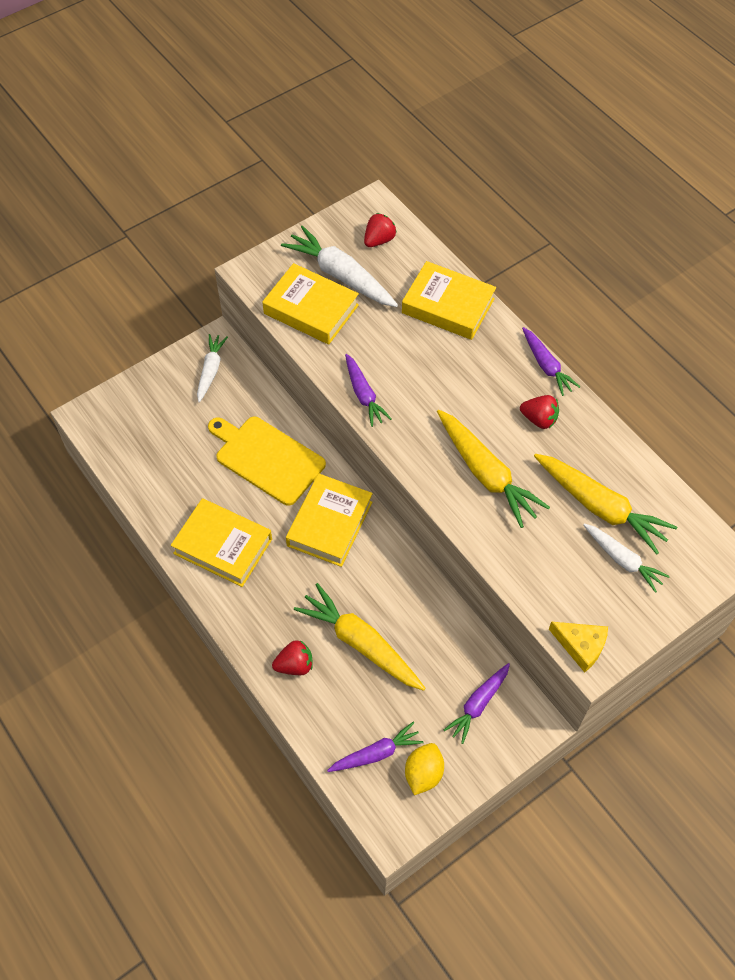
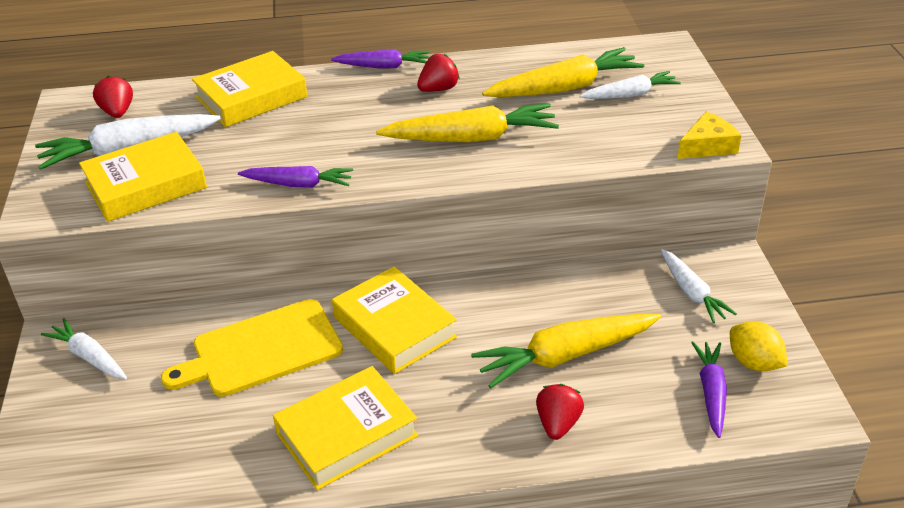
camera: 60 degrees left, 20 degrees down
purple carrot [444,663,510,744] -> white carrot [661,249,737,323]

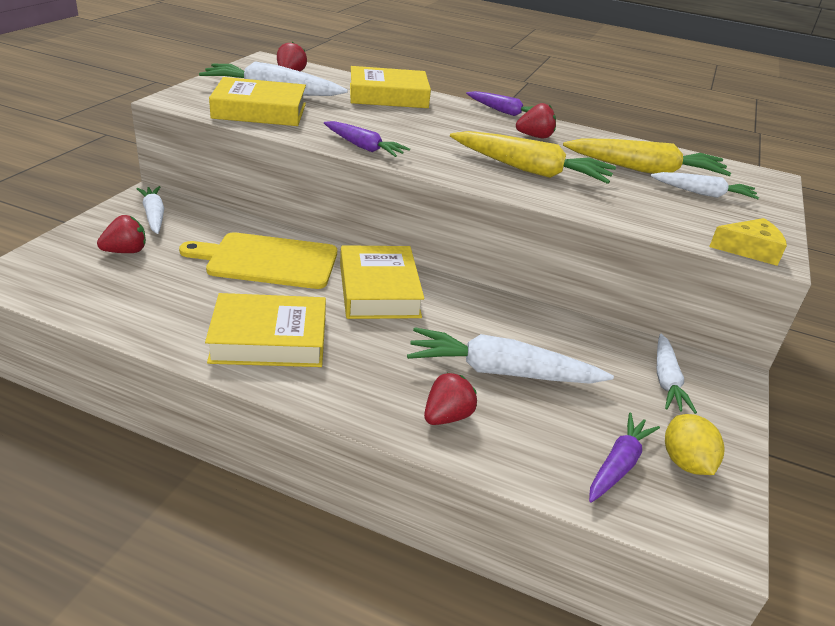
camera: 25 degrees right, 5 degrees down
yellow carrot [471,314,661,388] -> white carrot [407,327,614,384]
none -> red strawberry [97,215,146,253]

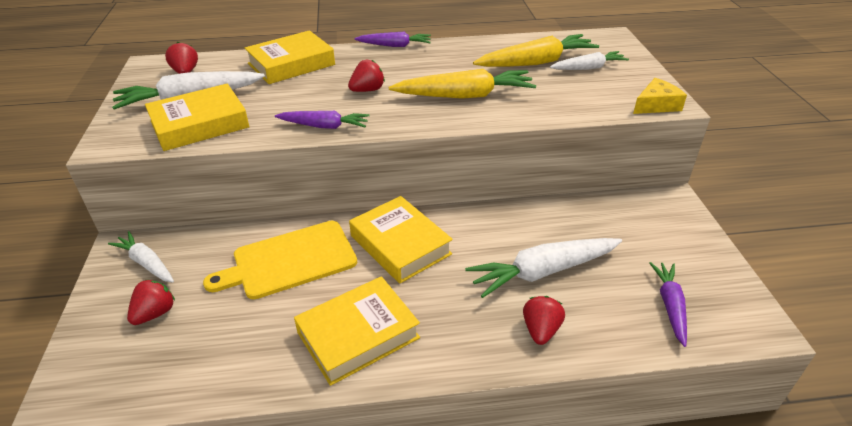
camera: 25 degrees left, 5 degrees up
red strawberry [516,103,556,138] -> red strawberry moved to [348,60,385,92]
white carrot [657,334,697,414] -> none
yellow lemon [665,414,725,475] -> none

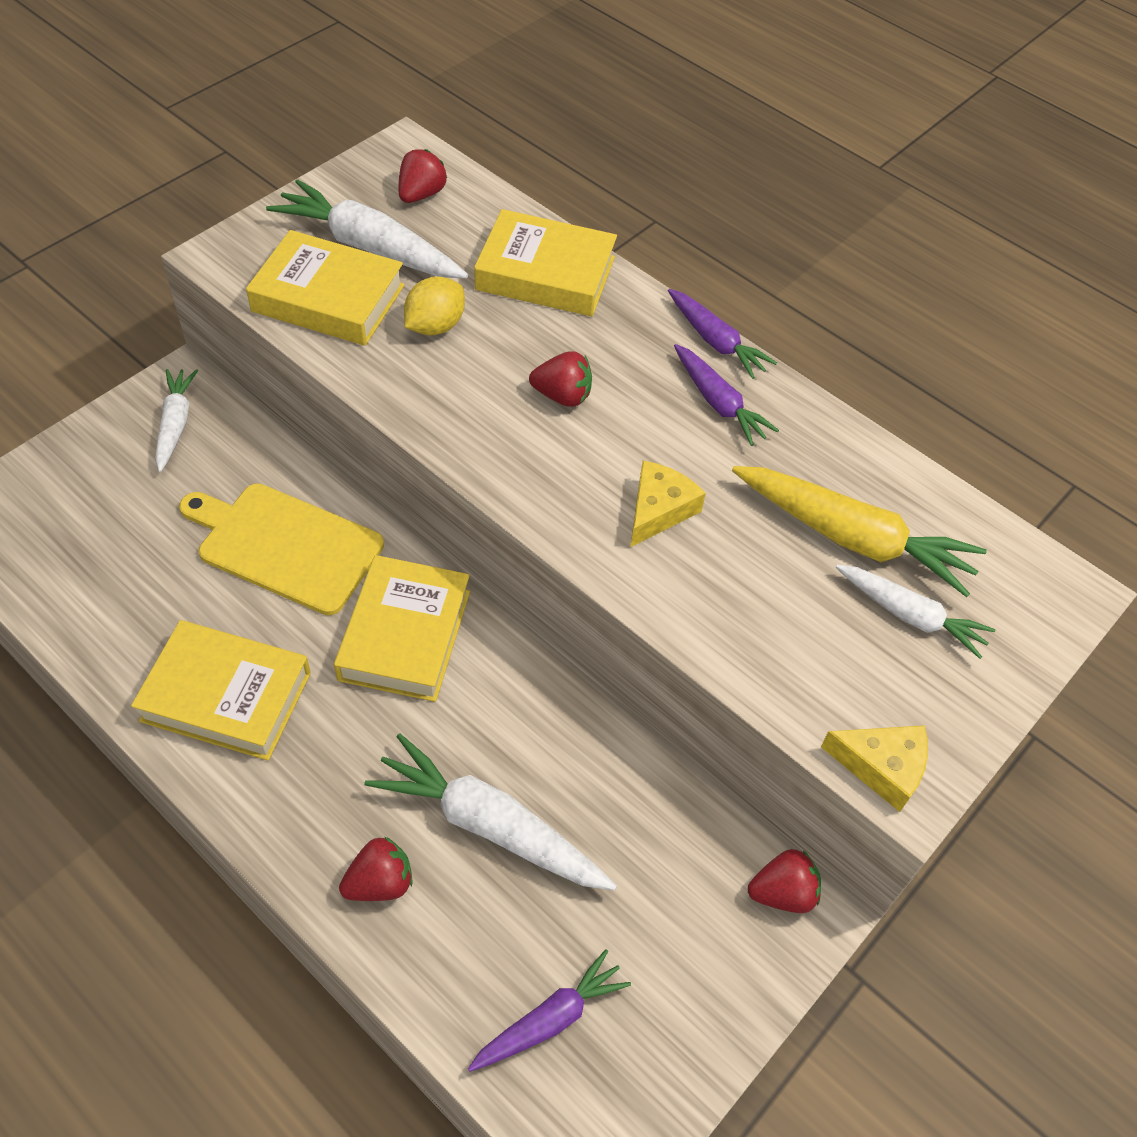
camera: 45 degrees right, 15 degrees up
red strawberry [127,280,175,325] -> red strawberry moved to [748,849,821,913]
purple carrot [275,111,369,129] -> purple carrot moved to [674,344,779,446]
yellow carrot [389,69,536,99] -> yellow cheese [631,461,706,547]
none -> yellow lemon [404,276,465,336]

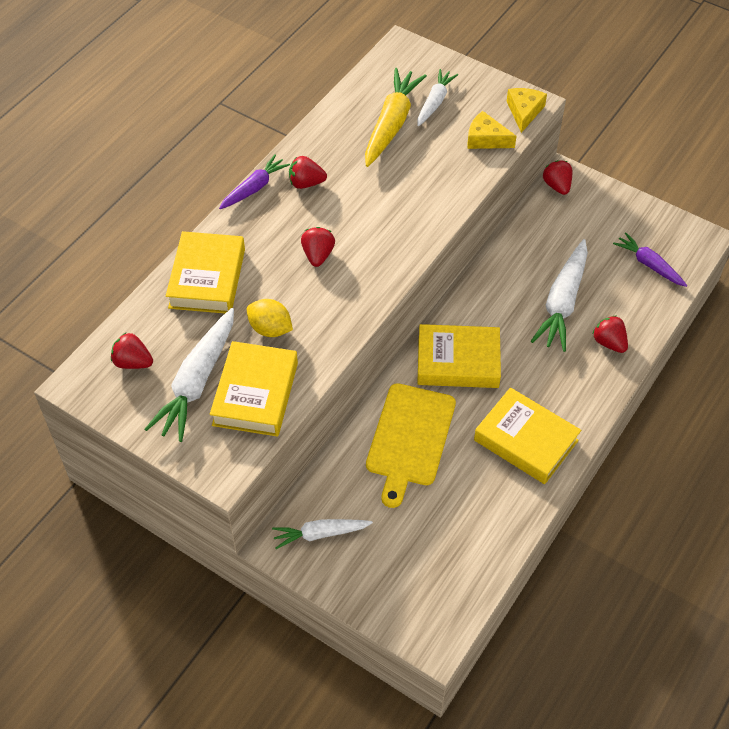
camera: 95 degrees left, 0 degrees up
yellow book [131,620,311,761] -> yellow book turned 60 degrees counterclockwise [474,387,581,484]
yellow cheese [631,461,706,547] -> yellow cheese moved to [467,111,517,149]
purple carrot [674,344,779,446] -> red strawberry [289,156,327,189]

